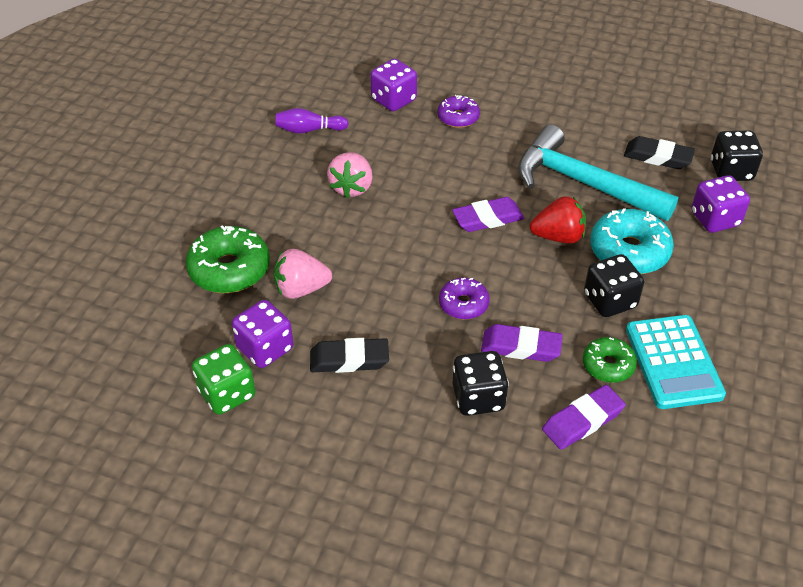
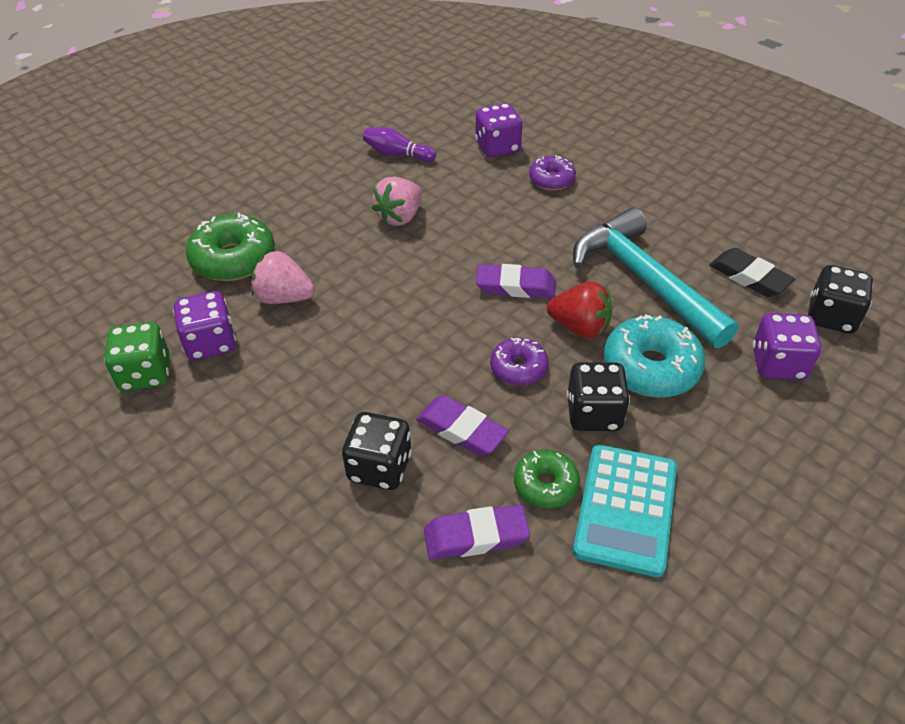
camera: 25 degrees right, 0 degrees up
black eraser [310,338,389,373] -> none
purple donut [439,278,490,320] -> purple donut moved to [490,338,549,386]

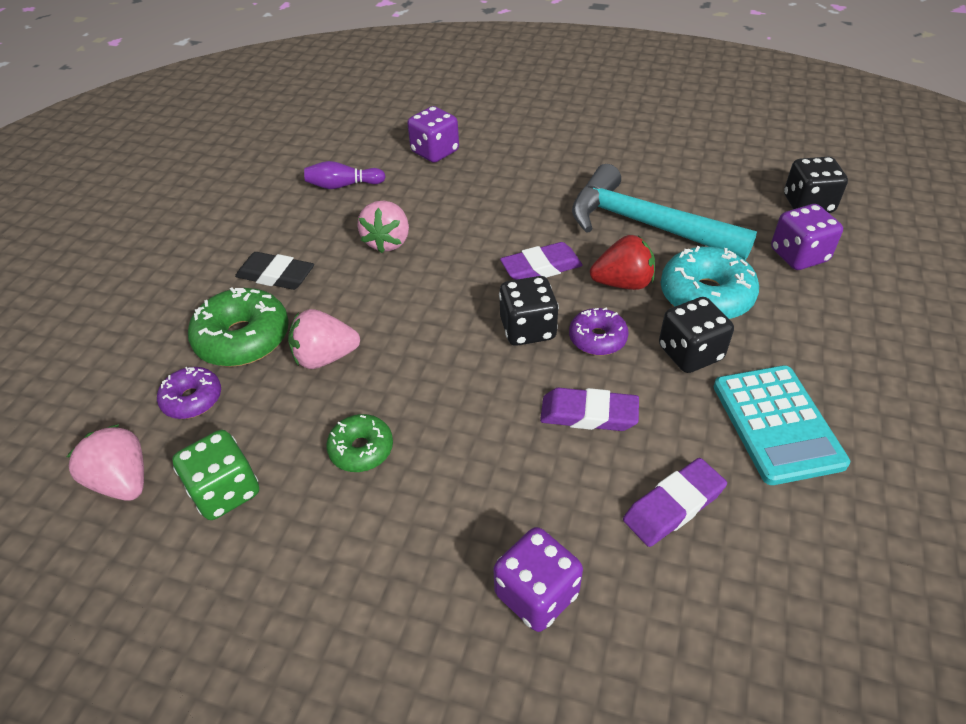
camera: 25 degrees left, 0 degrees up
purple dice [173,291,236,360] -> purple dice moved to [493,527,583,632]
black dice [342,412,412,490] -> black dice moved to [499,276,559,346]
green donut [514,449,580,508] -> green donut moved to [326,414,393,472]
purple donut [529,155,576,191] -> purple donut moved to [157,367,221,419]
black eraser [709,248,795,297] -> black eraser moved to [235,252,314,290]
none -> pink strawberry [67,424,144,501]

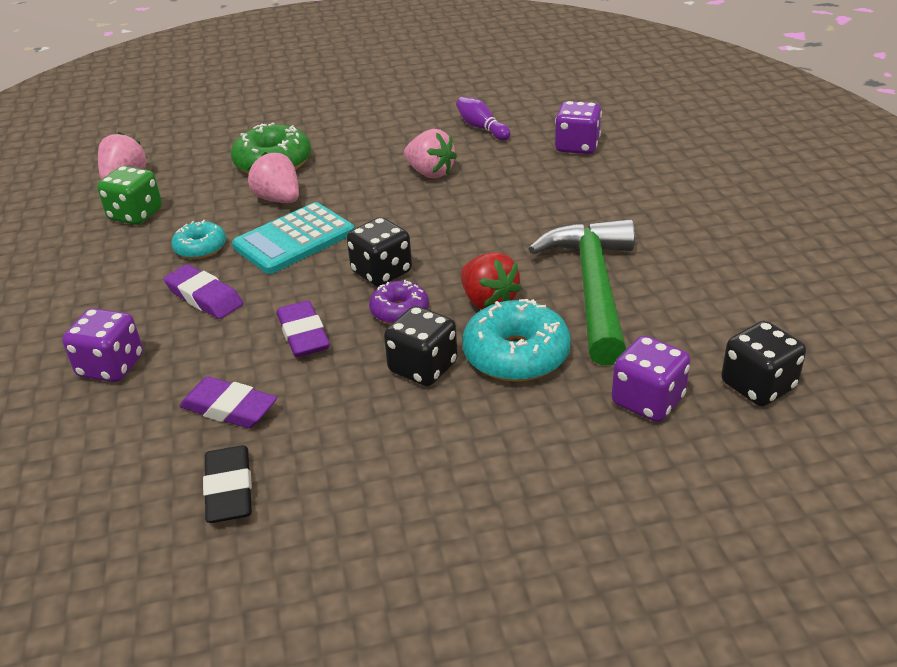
camera: 60 degrees right, 10 degrees down
purple donut [157,367,221,419] -> none
black eraser [235,252,314,290] -> black eraser moved to [203,445,252,523]
green donut [326,414,393,472] -> turquoise donut [171,220,226,259]
pink strawberry [357,201,409,253] -> pink strawberry turned 120 degrees counterclockwise [404,129,457,178]
purple eraser [500,242,583,280] -> purple eraser moved to [164,264,243,319]
turquoise hammer [572,164,757,260] -> green hammer [529,219,635,365]
turquoise calculator [713,365,850,485] -> turquoise calculator moved to [232,202,354,274]

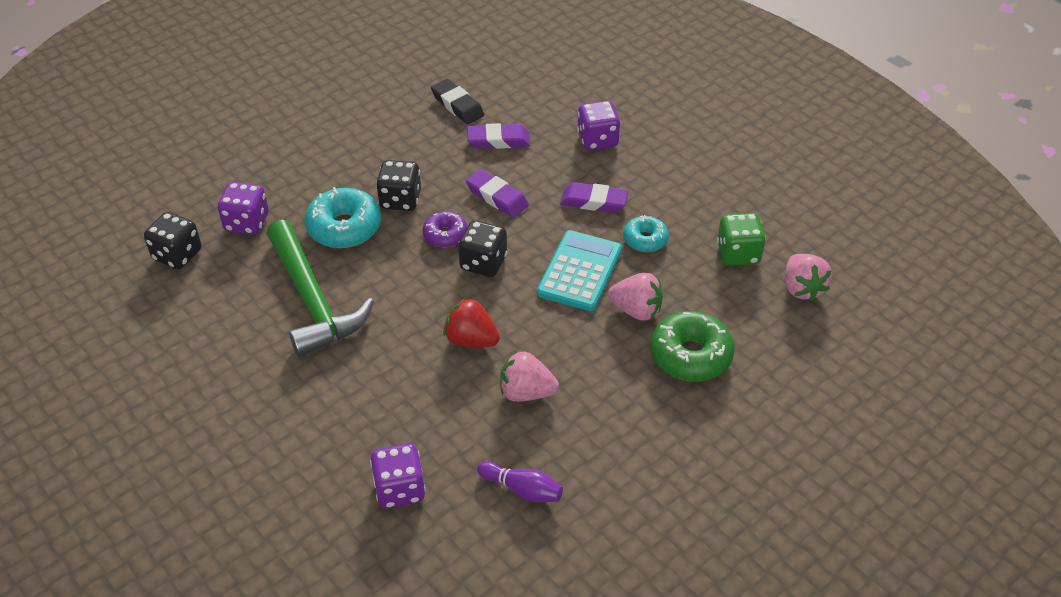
camera: 150 degrees right, 10 degrees up
red strawberry [461,252,522,309] -> red strawberry moved to [443,298,500,347]

